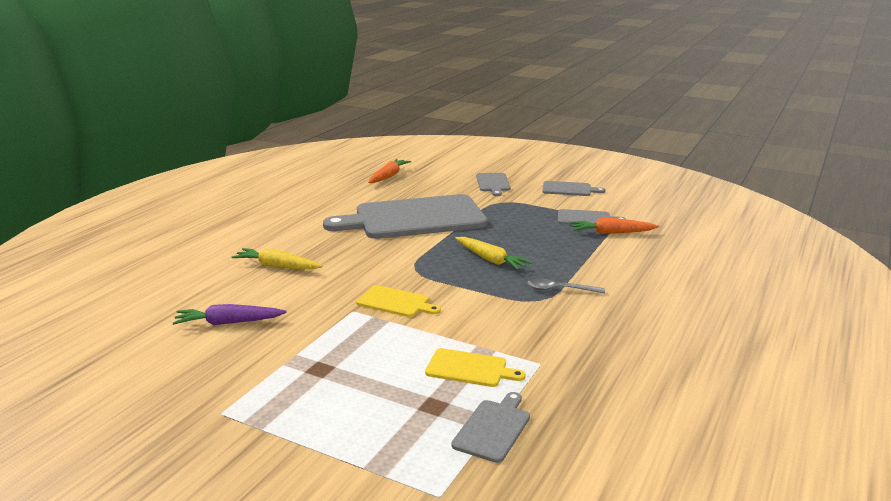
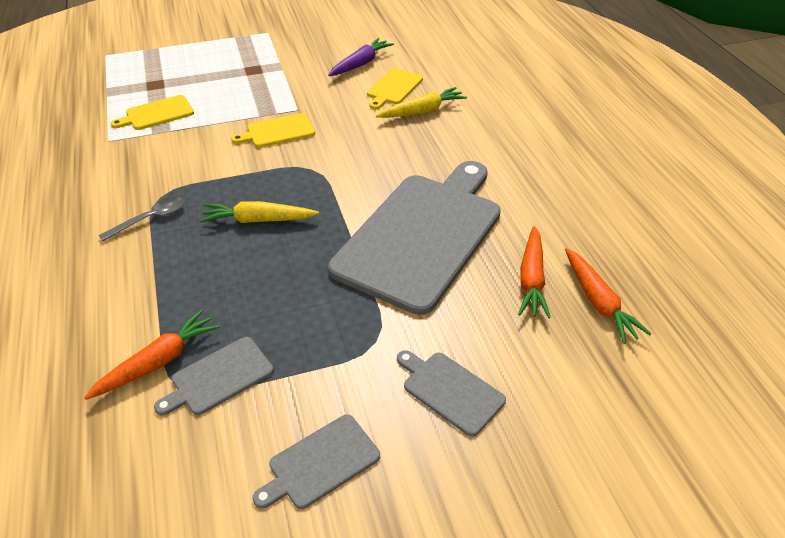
camera: 135 degrees right, 20 degrees up
grey cutting board [452,392,530,463] -> none
none -> yellow cutting board [367,68,423,109]
none -> orange carrot [518,226,551,318]

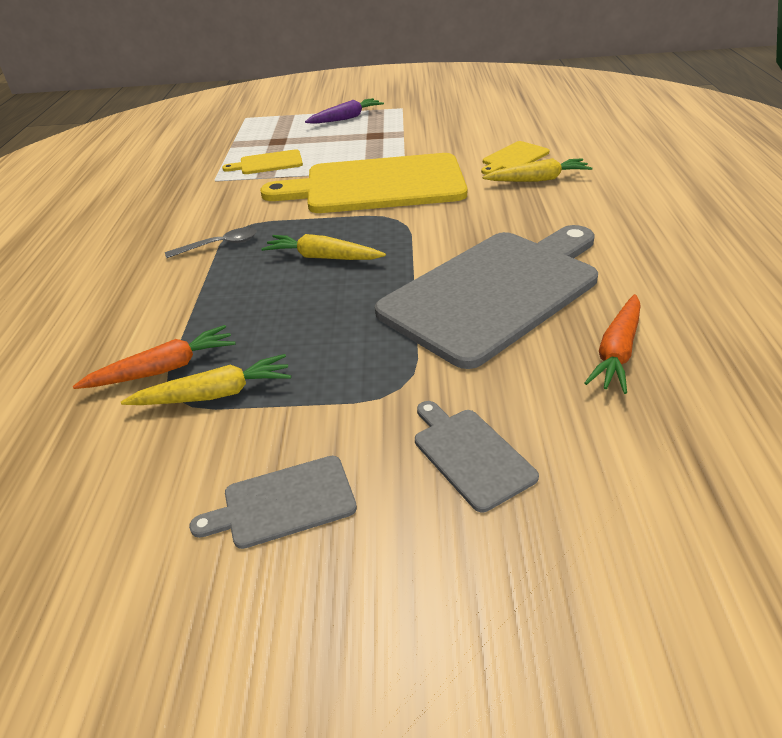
camera: 20 degrees right, 5 degrees down
grey cutting board [154,337,274,415] -> yellow carrot [121,354,291,405]
yellow cutting board [231,113,315,148] -> yellow cutting board [260,153,467,213], size x2.34
purple carrot [328,38,394,76] -> purple carrot moved to [305,98,384,124]
orange carrot [565,248,651,344] -> none

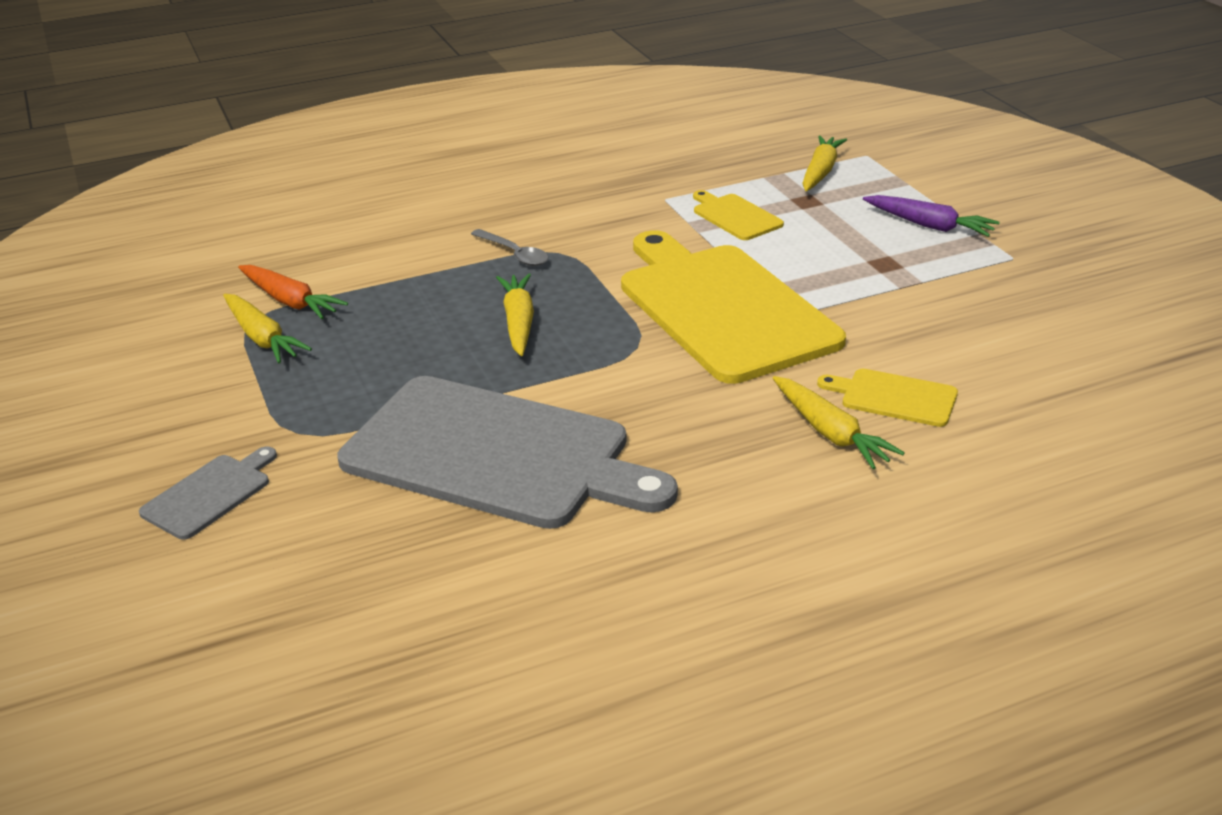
camera: 65 degrees right, 5 degrees down
grey cutting board [189,456,357,549] -> none
orange carrot [585,294,641,394] -> none
none -> yellow carrot [802,135,847,191]

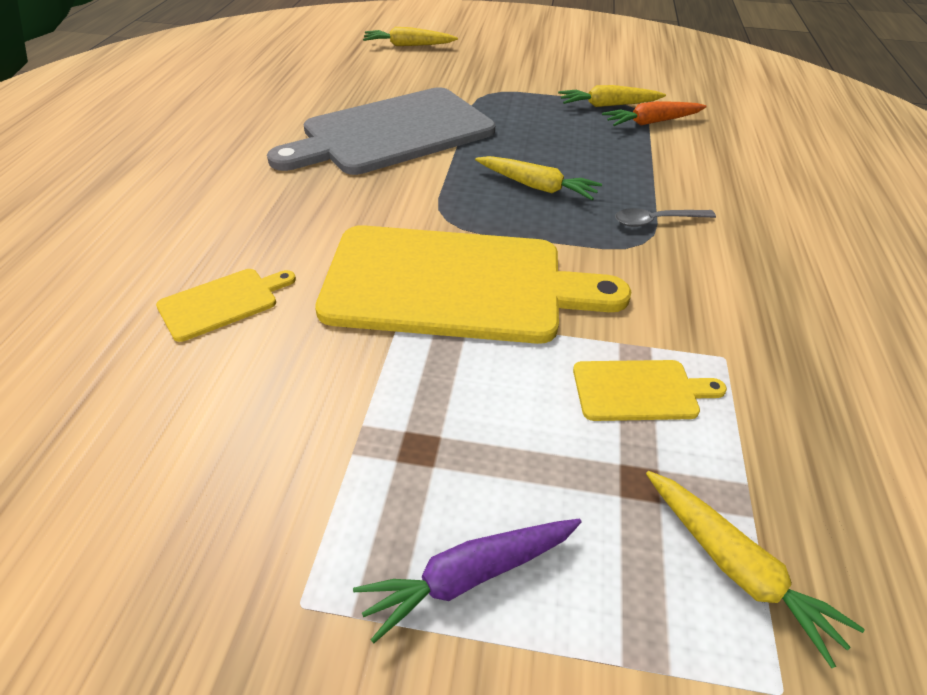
camera: 120 degrees right, 10 degrees up
grey cutting board [139,447,277,540] -> none
yellow carrot [773,376,905,469] -> yellow carrot moved to [363,27,458,46]

